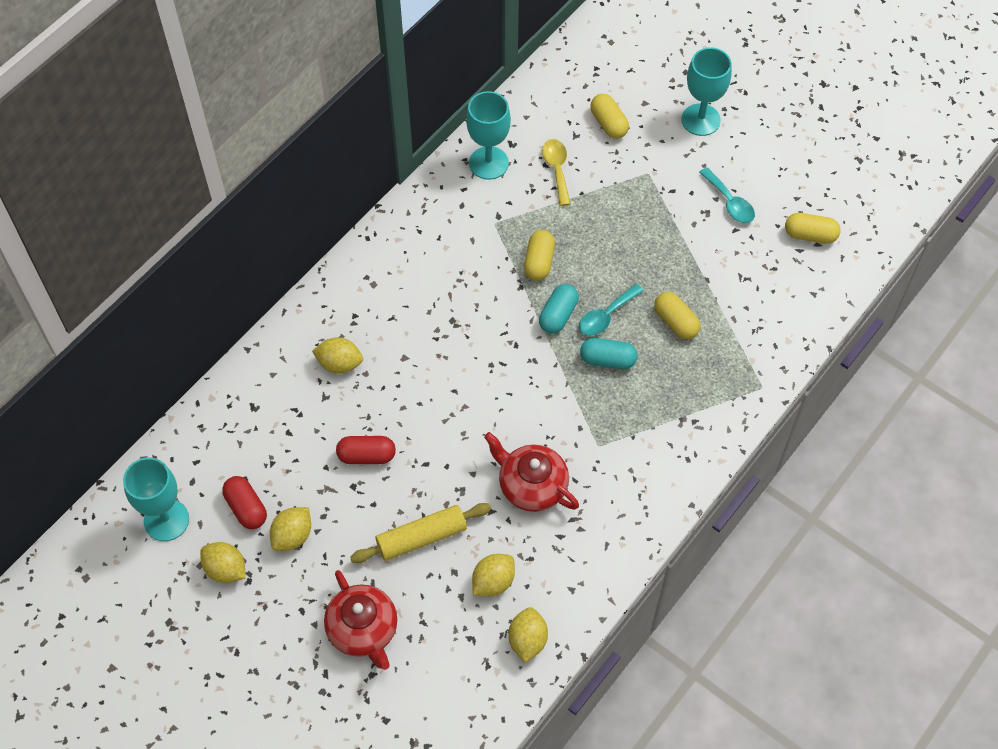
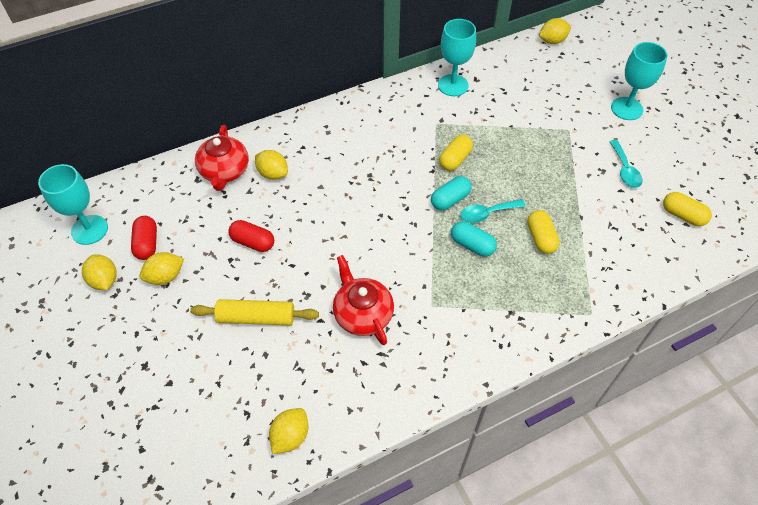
camera: 25 degrees right, 5 degrees down
red teapot [324,570,398,670] -> red teapot moved to [195,125,249,191]
yellow lemon [472,554,515,597] -> yellow lemon moved to [539,18,571,44]
yellow spoon [542,139,571,206] -> none
yellow capsule [590,94,629,139] -> none

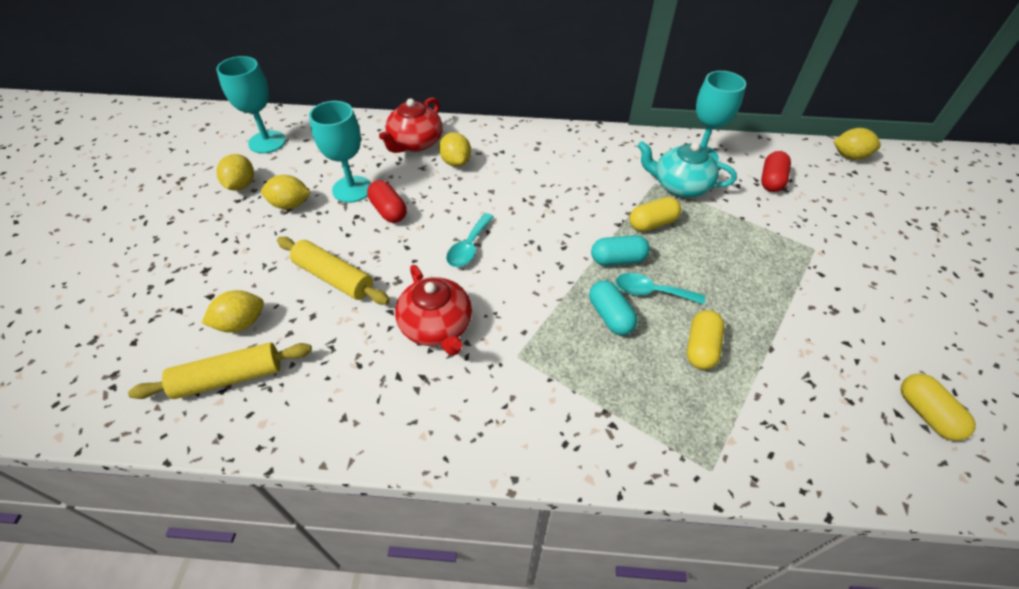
camera: 30 degrees right, 5 degrees down
red capsule [131,216,157,260] -> red capsule moved to [761,151,791,192]
yellow lemon [269,408,308,454] -> yellow lemon moved to [202,290,264,332]
red teapot [333,255,394,345] -> red teapot turned 150 degrees clockwise [395,265,472,356]
turquoise spoon [609,140,642,188] -> turquoise spoon moved to [446,213,494,267]
turquoise goblet [611,42,668,120] -> turquoise goblet moved to [309,101,371,203]
none -> yellow rolling pin [128,342,312,399]
none -> turquoise teapot [637,141,737,197]

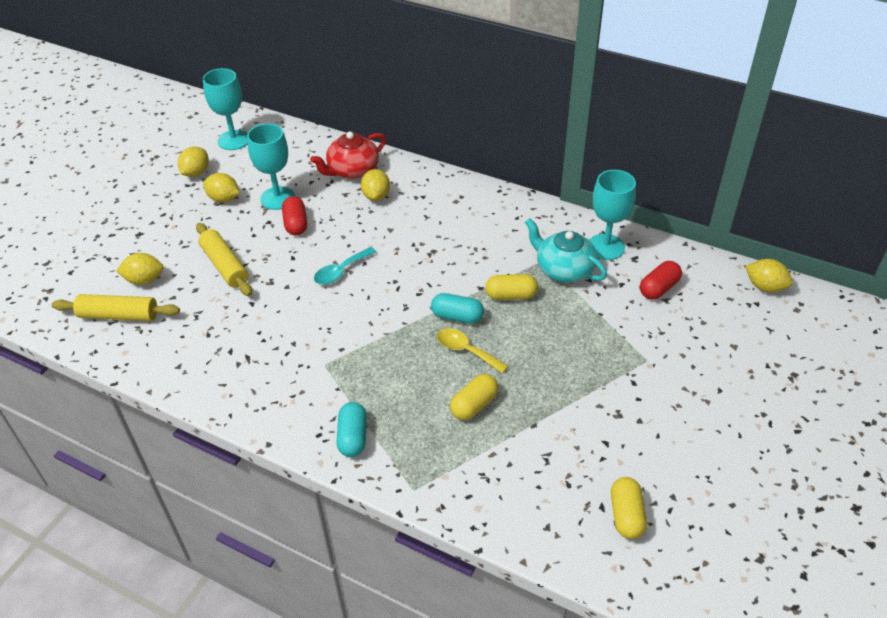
camera: 25 degrees right, 5 degrees down
red teapot [395,265,472,356] -> none
turquoise capsule [589,280,638,335] -> turquoise capsule moved to [336,402,367,457]
turquoise spoon [616,273,705,304] -> yellow spoon [437,328,508,373]

